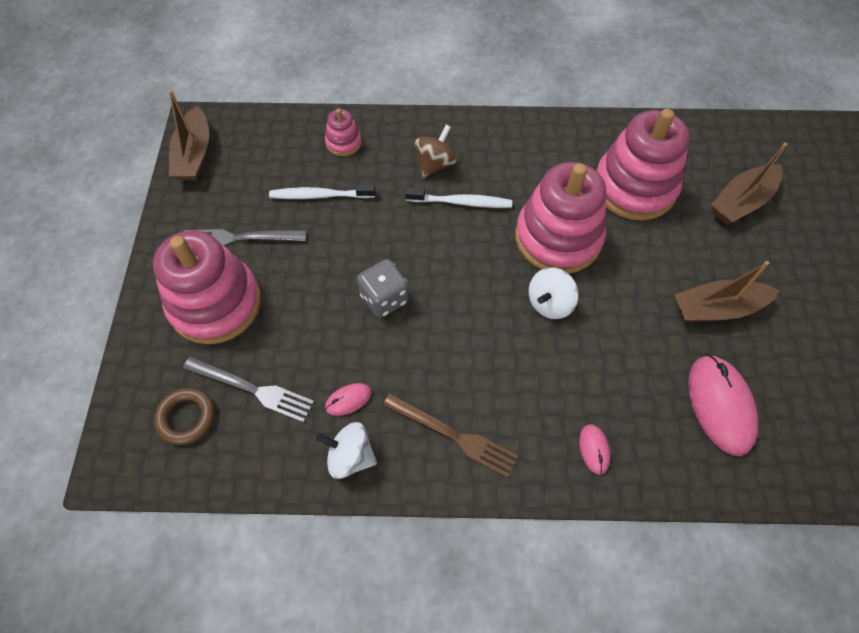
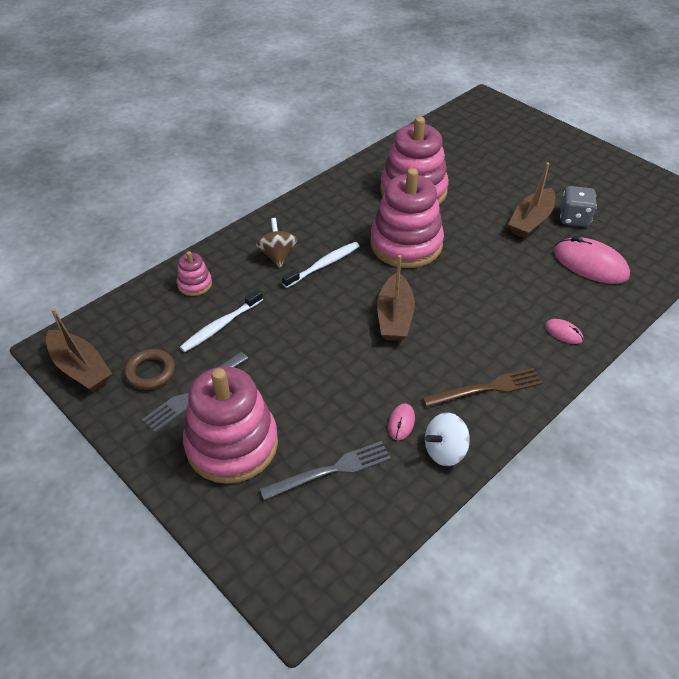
camera: 45 degrees left, 15 degrees down
brown ring [154,388,215,445] -> brown ring moved to [124,349,175,390]
grey dice [357,259,409,318] -> grey dice moved to [560,186,597,227]
white spinning top [529,267,578,319] -> none
brown boat [711,142,788,225] -> brown boat moved to [377,255,415,341]

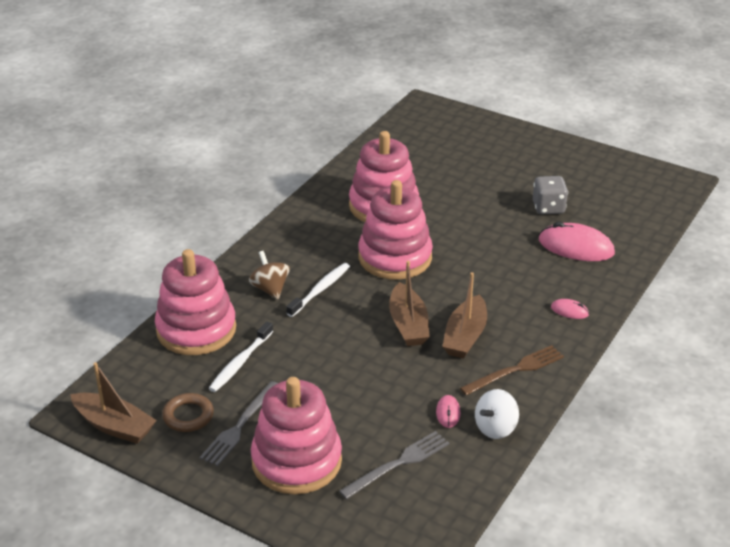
camera: 15 degrees left, 10 degrees down
pink stacking toy [176,251,212,296] -> pink stacking toy [155,249,236,355], size x2.21
brown boat [508,163,555,238] -> brown boat moved to [442,272,487,359]

